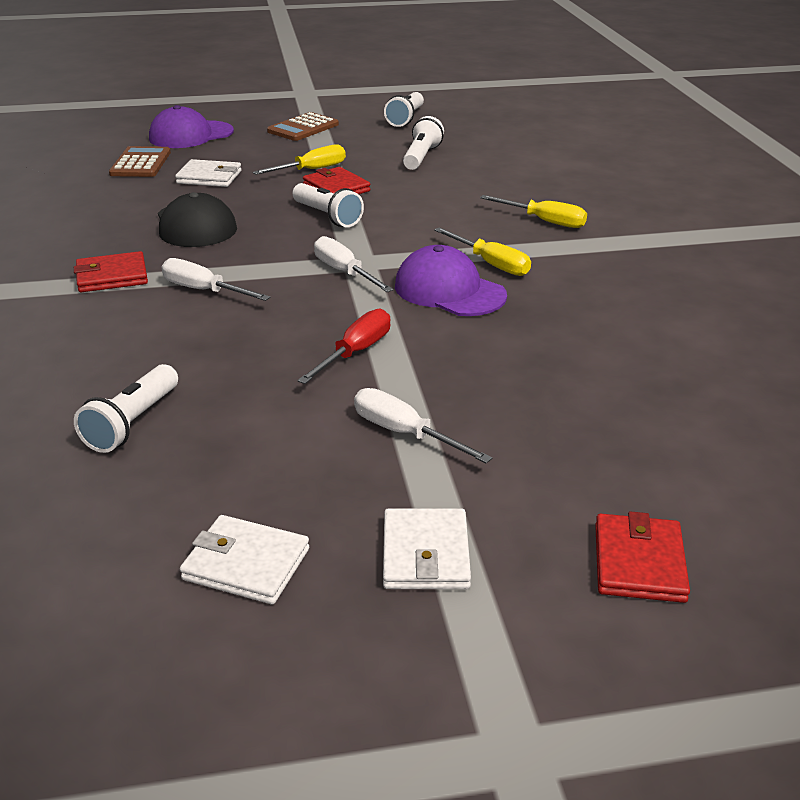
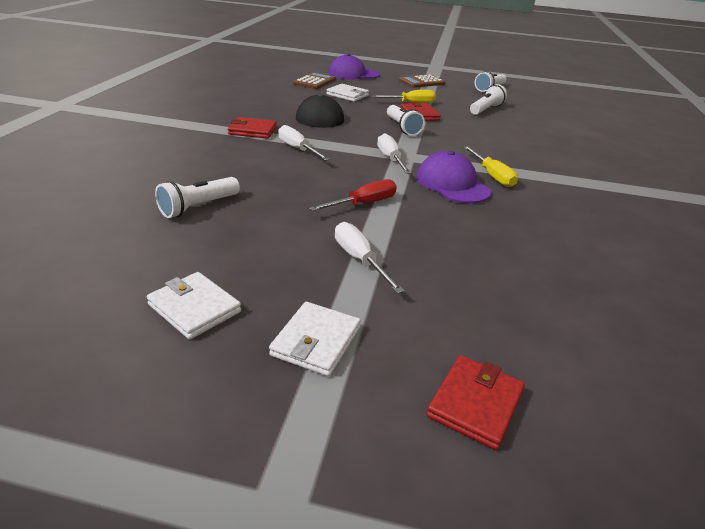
camera: 20 degrees right, 0 degrees up
yellow screwdriver [480,195,587,228] -> none

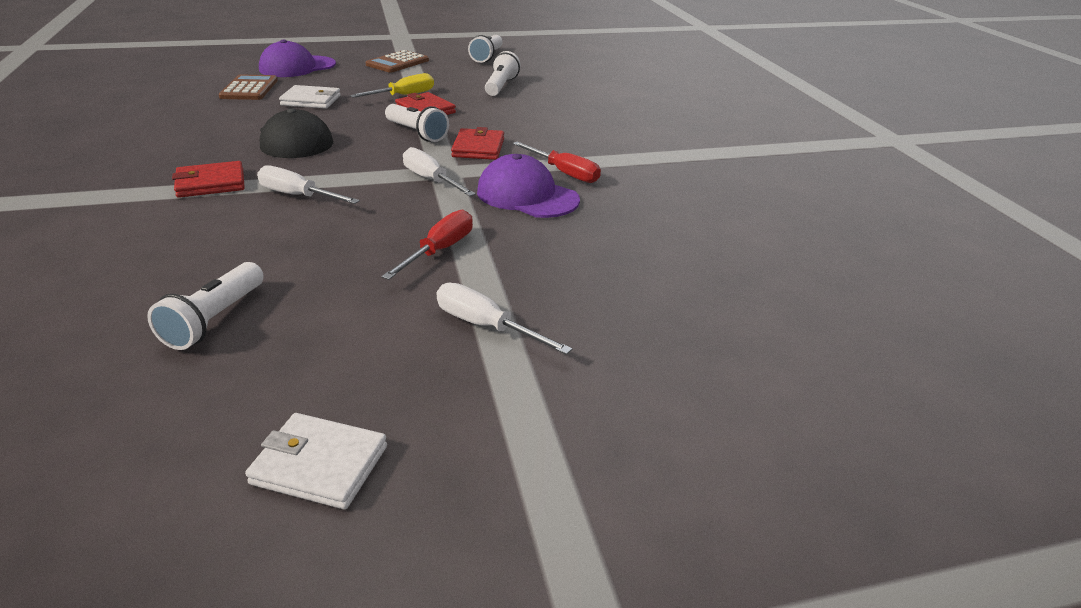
camera: 25 degrees left, 0 degrees up
white wallet [269,302,361,376] -> none
red wallet [427,355,525,450] -> red wallet moved to [451,127,504,160]
yellow screwdriver [464,146,518,187] -> red screwdriver [513,141,601,183]

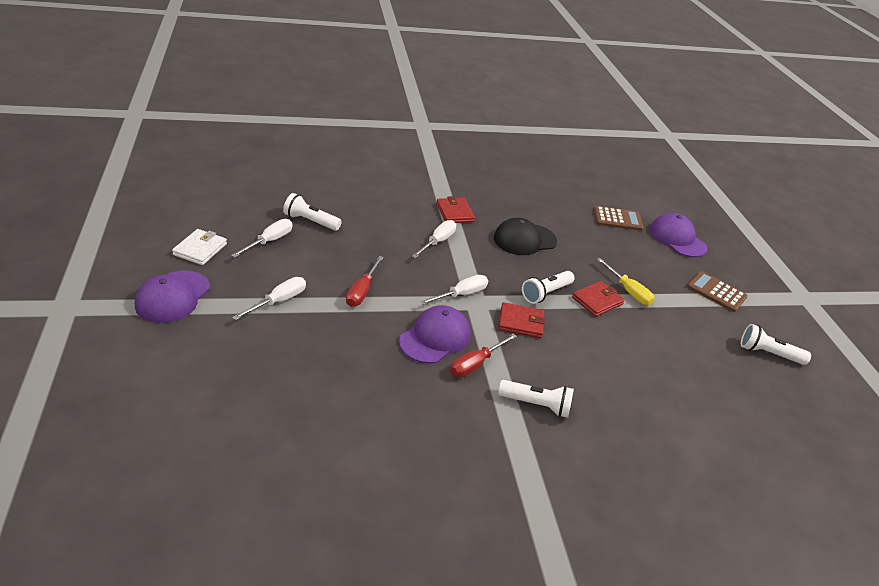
camera: 90 degrees right, 5 degrees up
white wallet [279,85,341,109] -> none
red screwdriver [381,210,473,280] -> red screwdriver turned 75 degrees clockwise [346,256,384,307]
white flashlight [485,51,520,96] -> white flashlight moved to [498,380,574,418]
none -> purple cap [135,270,210,323]
none -> white screwdriver [231,219,292,258]

